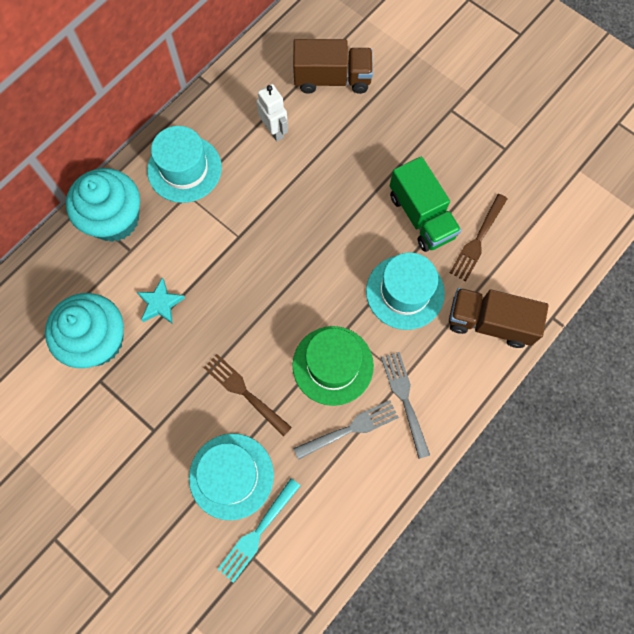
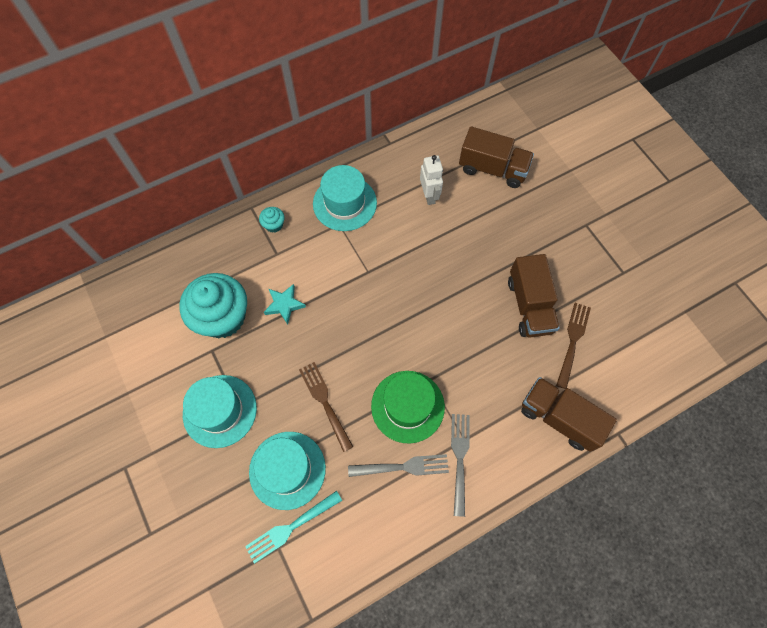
camera: 20 degrees right, 5 degrees down
turquoise cupcake [66,168,140,242] -> turquoise cupcake [259,207,284,233], size x0.42
turquoise hat [366,252,445,330] -> turquoise hat moved to [183,375,257,448]
green truck [390,157,461,252] -> brown truck [508,254,560,338]
brown fork [450,194,507,281] -> brown fork turned 150 degrees clockwise [556,303,591,389]

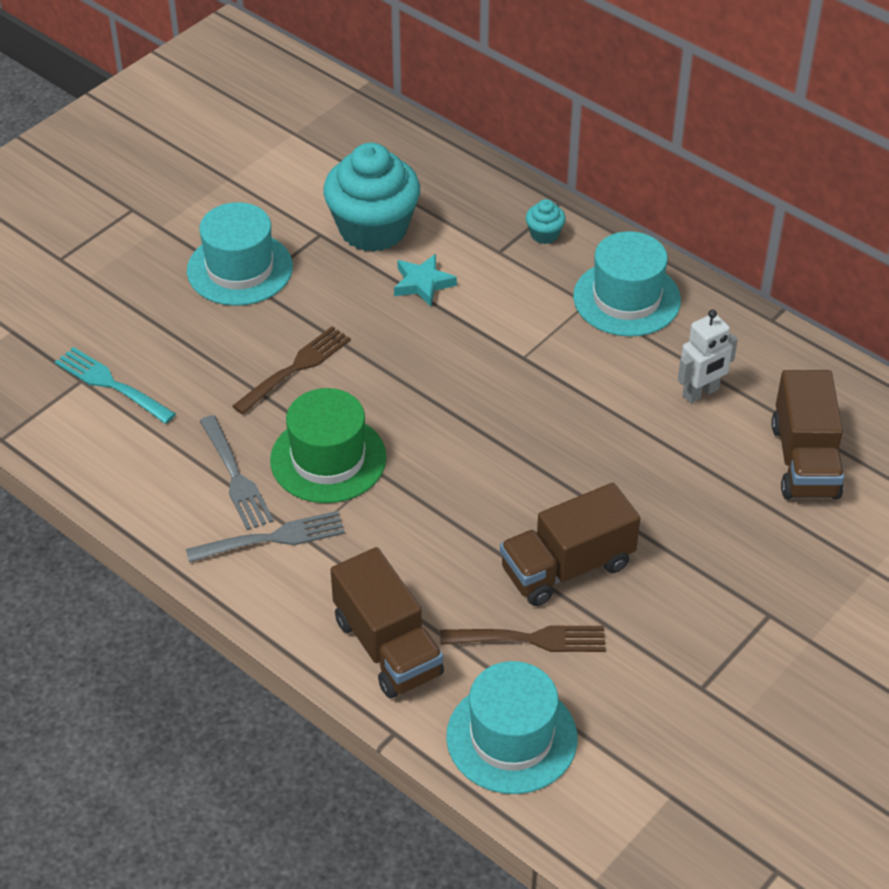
camera: 70 degrees right, 20 degrees down
turquoise hat [249,432,326,510] -> turquoise hat moved to [446,661,577,794]
brown truck [521,377,617,452] -> brown truck turned 135 degrees clockwise [331,547,444,698]

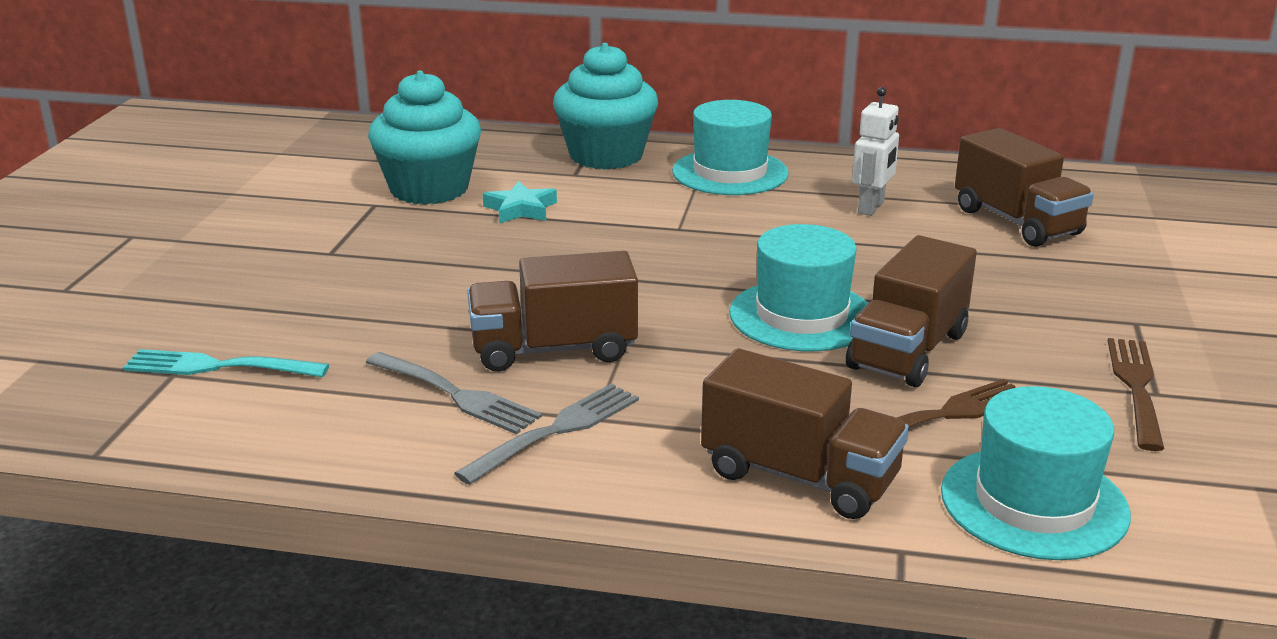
camera: 30 degrees left, 20 degrees down
turquoise hat [187,202,293,306] -> turquoise hat moved to [729,224,868,351]
brown fork [232,326,351,414] -> brown fork moved to [1108,338,1164,451]
green hat [270,388,387,503] -> brown truck [467,251,638,372]
turquoise cupcake [526,199,566,244] -> turquoise cupcake [553,43,658,169], size x2.40

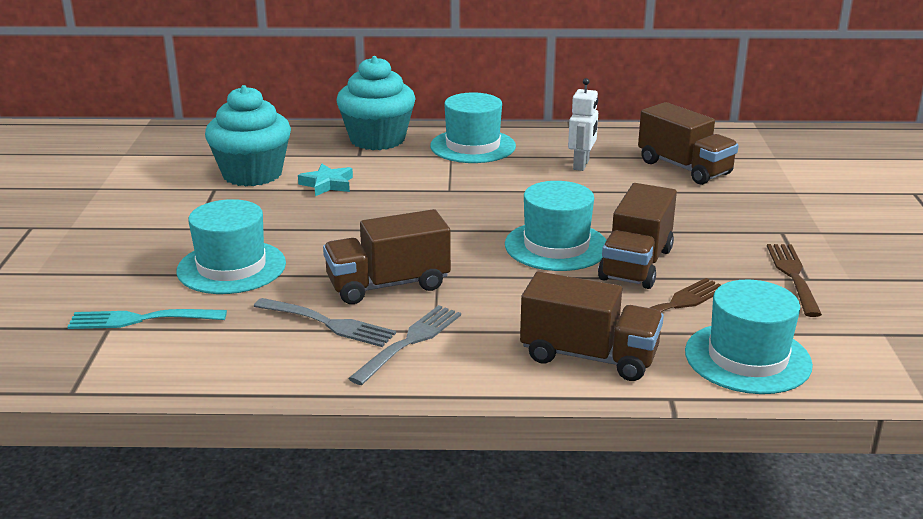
camera: 10 degrees left, 0 degrees up
none -> turquoise hat [176,199,286,294]

